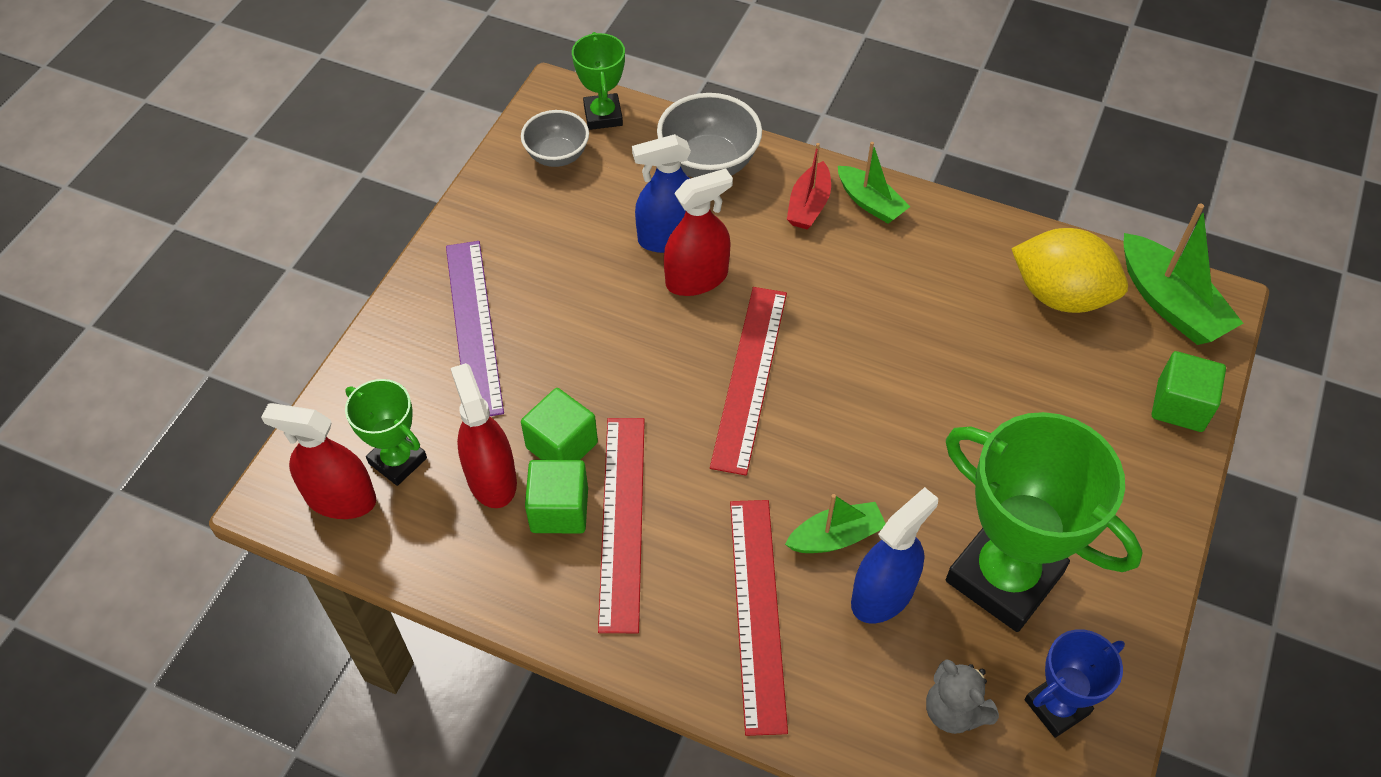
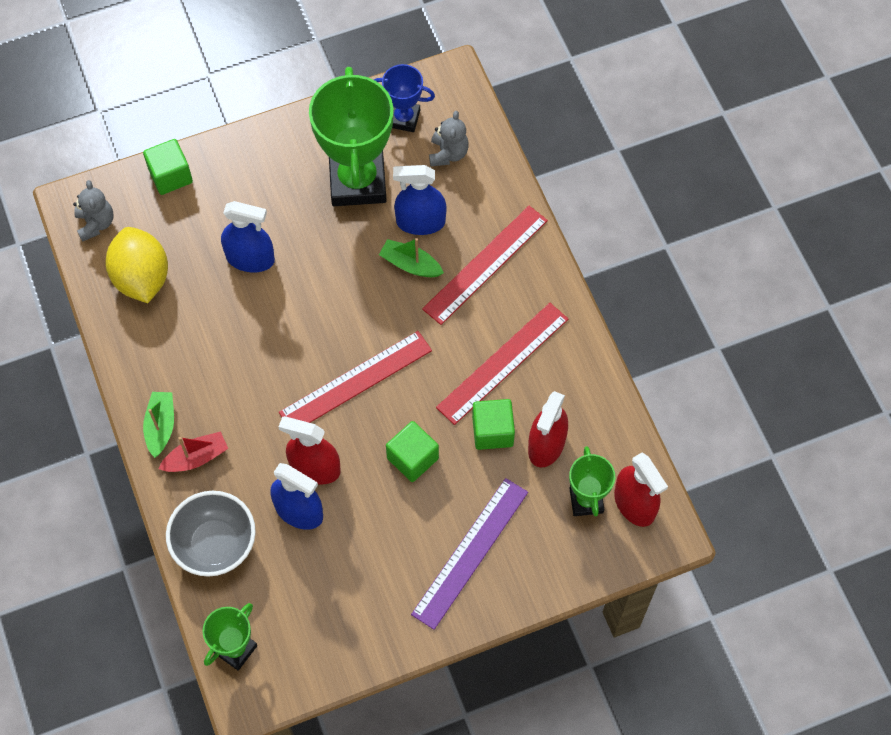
camera: 135 degrees left, 10 degrees up
grey bowl [521,110,589,167] -> none
green cube [525,460,588,534] -> green cube moved to [386,421,439,482]
green boat [1124,203,1243,345] -> grey teddy bear [73,180,113,242]
none -> blue spray bottle [221,201,275,272]

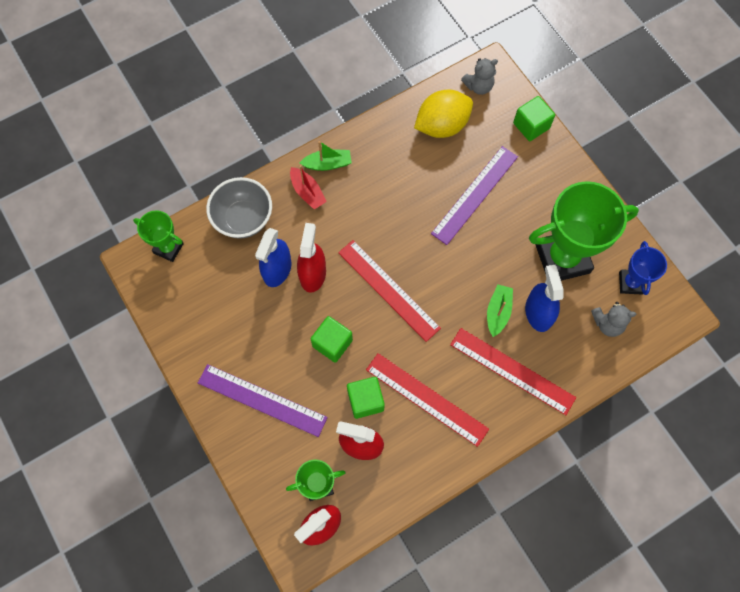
camera: 80 degrees right, 5 degrees up
blue spray bottle [221,201,275,272] -> purple ruler [431,146,518,245]

